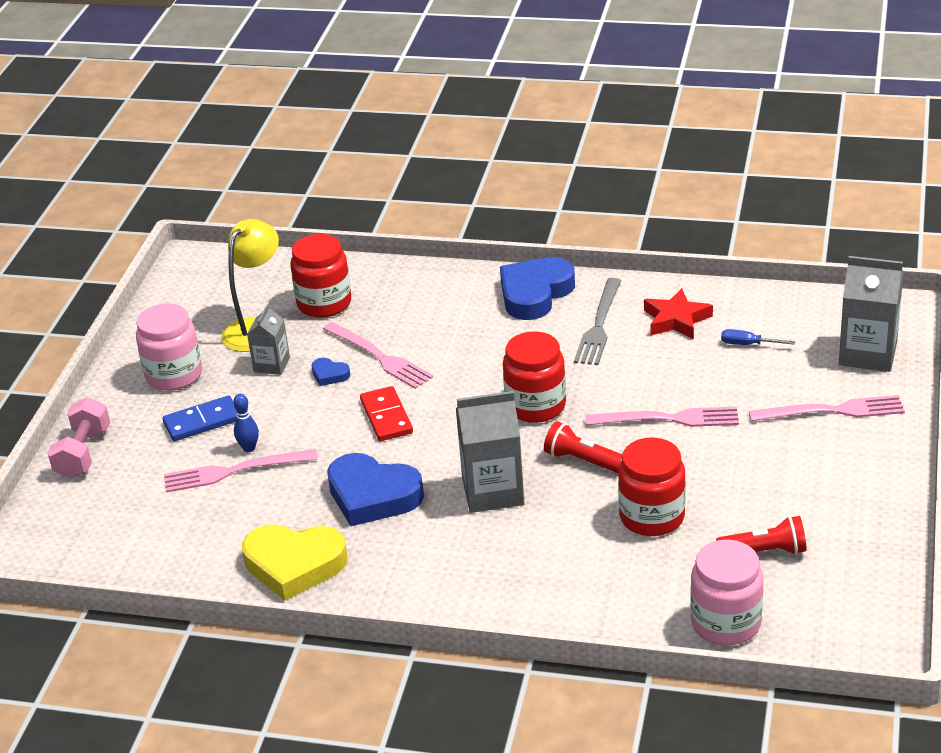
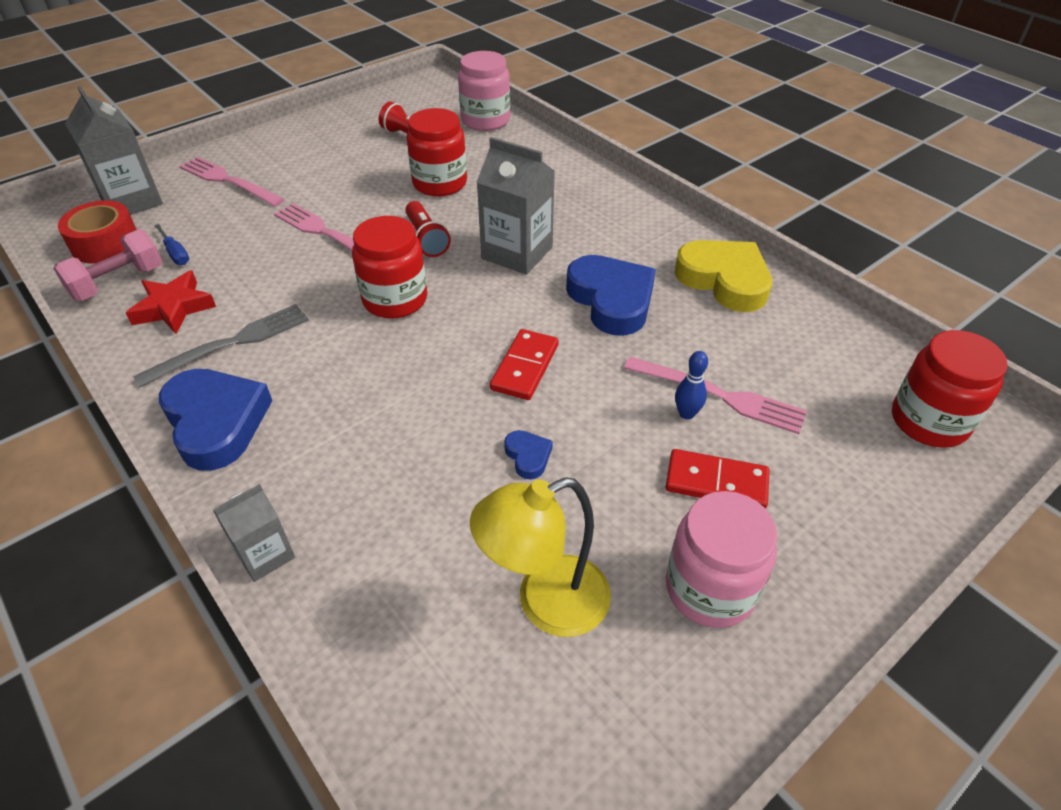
camera: 145 degrees left, 10 degrees up
pink dumbbell [48,397,110,479] -> pink dumbbell moved to [53,229,162,301]
blue domino [163,396,237,441] -> red domino [666,449,770,509]
grey carton [247,304,290,375] -> grey carton moved to [213,484,295,582]
red jar [290,234,351,318] -> red jar moved to [892,330,1008,448]
pink fork [323,322,433,389] -> none
blue heart [500,257,575,320] -> blue heart turned 105 degrees counterclockwise [159,369,272,471]
none -> red tape [58,200,137,264]

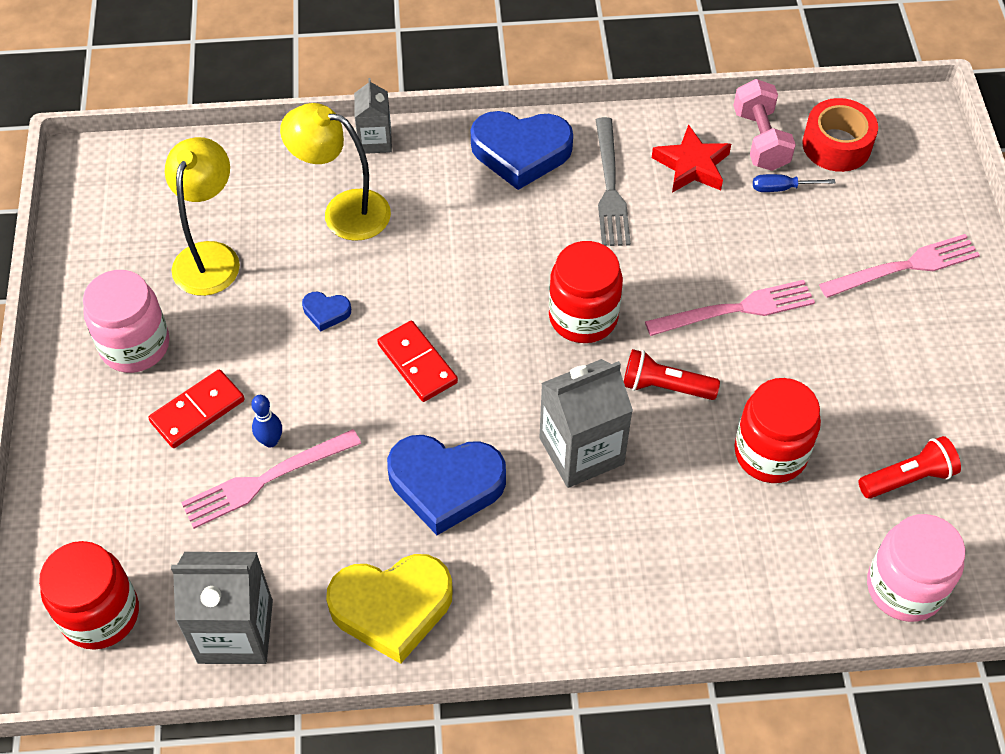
camera: 125 degrees right, 10 degrees up
grey carton [65,86,163,215] -> grey carton moved to [171,552,273,664]
none -> yellow lamp [280,103,391,241]

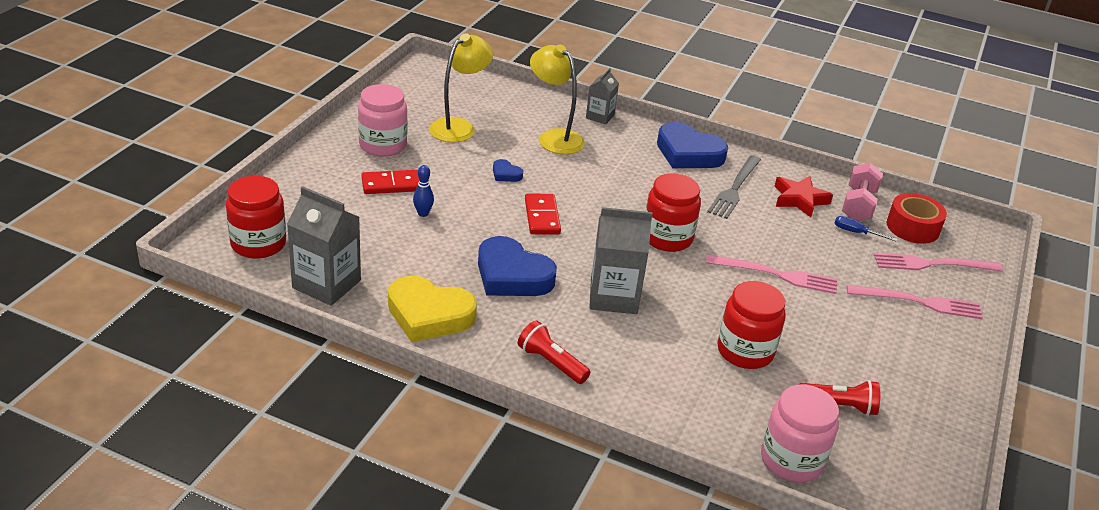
camera: 25 degrees right, 20 degrees down
pink fork [181,429,361,529] -> pink fork moved to [873,253,1003,272]
red flashlight [624,349,720,400] -> red flashlight moved to [518,320,590,384]

